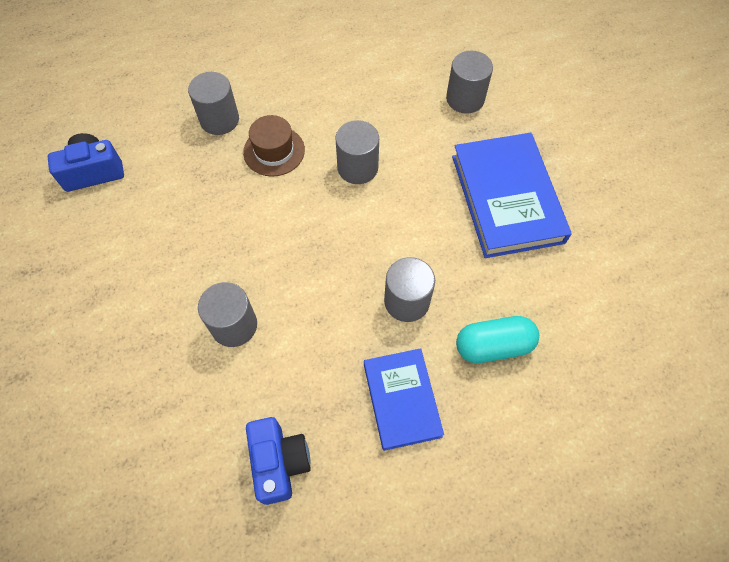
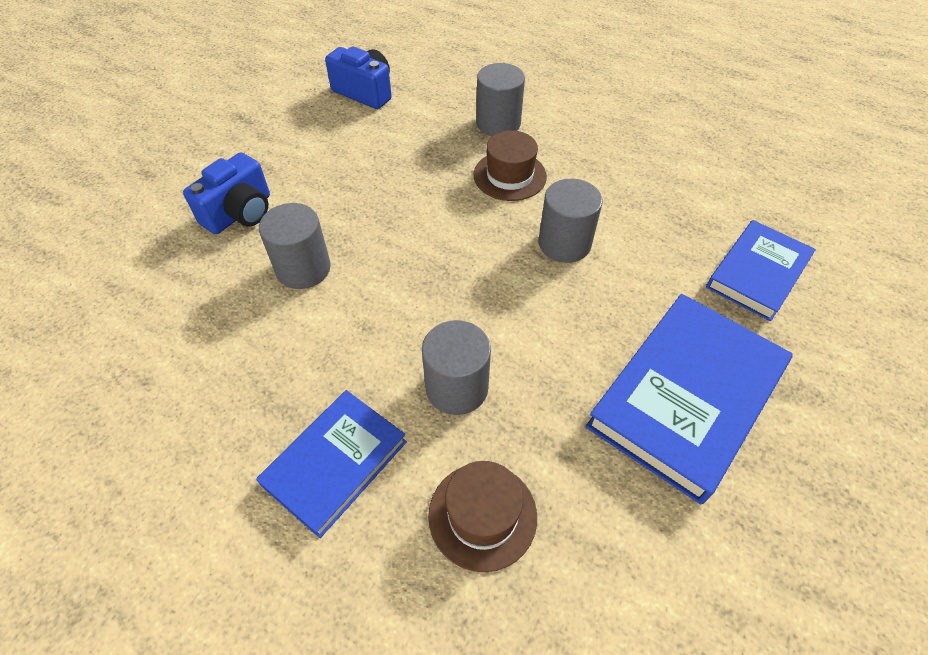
camera: 50 degrees right, 10 degrees down
blue camera [246,417,311,505] -> blue camera moved to [183,152,270,234]
grey cylinder [446,50,493,114] -> blue book [706,220,816,321]
turquoise capsule [456,316,539,363] -> brown hat [428,461,537,572]

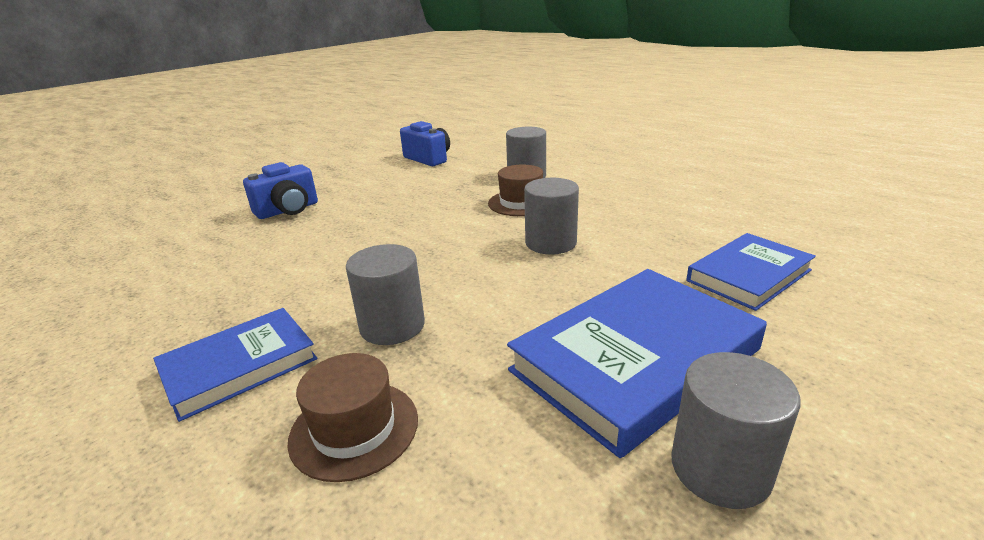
camera: 15 degrees right, 25 degrees down
grey cylinder [259,203,331,289] -> grey cylinder moved to [671,352,801,509]

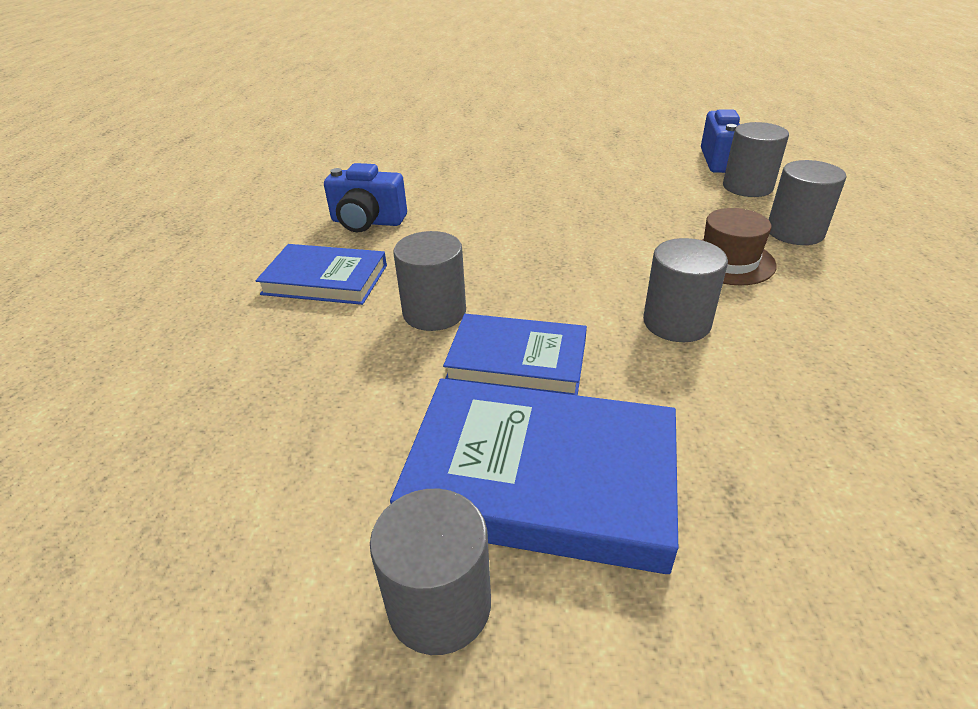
camera: 50 degrees right, 10 degrees up
blue camera [243,162,318,219] -> blue camera moved to [324,163,407,232]
brown hat [288,353,418,482] -> none
blue book [686,233,816,311] -> blue book moved to [443,314,587,396]
none -> grey cylinder [723,122,789,197]

